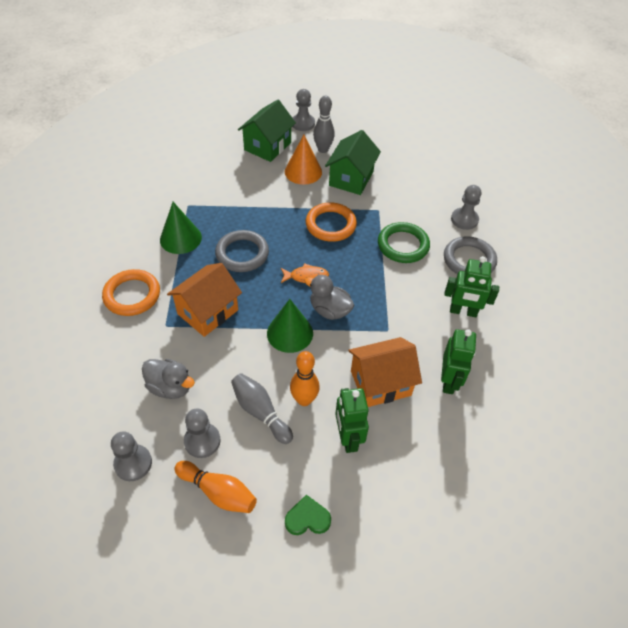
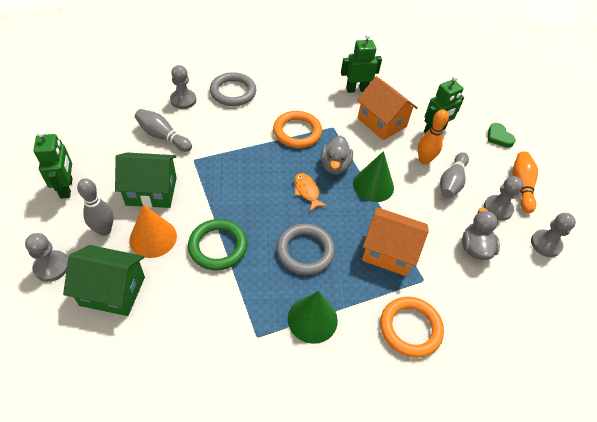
camera: 115 degrees left, 0 degrees up
orange ring [306,202,357,242] -> orange ring moved to [273,111,322,148]
green ring [378,222,430,263] -> green ring moved to [188,219,247,271]
green robot [444,256,499,317] -> green robot moved to [33,130,73,199]
none -> grey bowling pin [135,109,192,152]

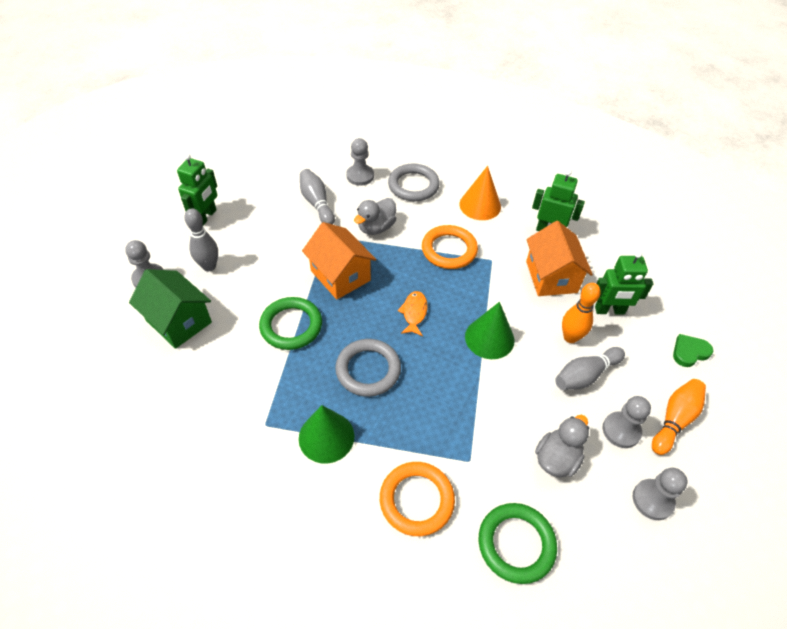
camera: 35 degrees right, 0 degrees up
green house [115,153,177,208] -> none
orange cone [129,204,177,258] -> orange cone moved to [459,166,501,220]
grey duck [321,136,353,175] -> grey duck moved to [354,198,396,235]
orange house [362,207,429,276] -> orange house moved to [302,222,377,300]
green heart [488,123,516,148] -> green heart turned 60 degrees clockwise [673,334,713,367]
none -> green ring [479,503,557,584]

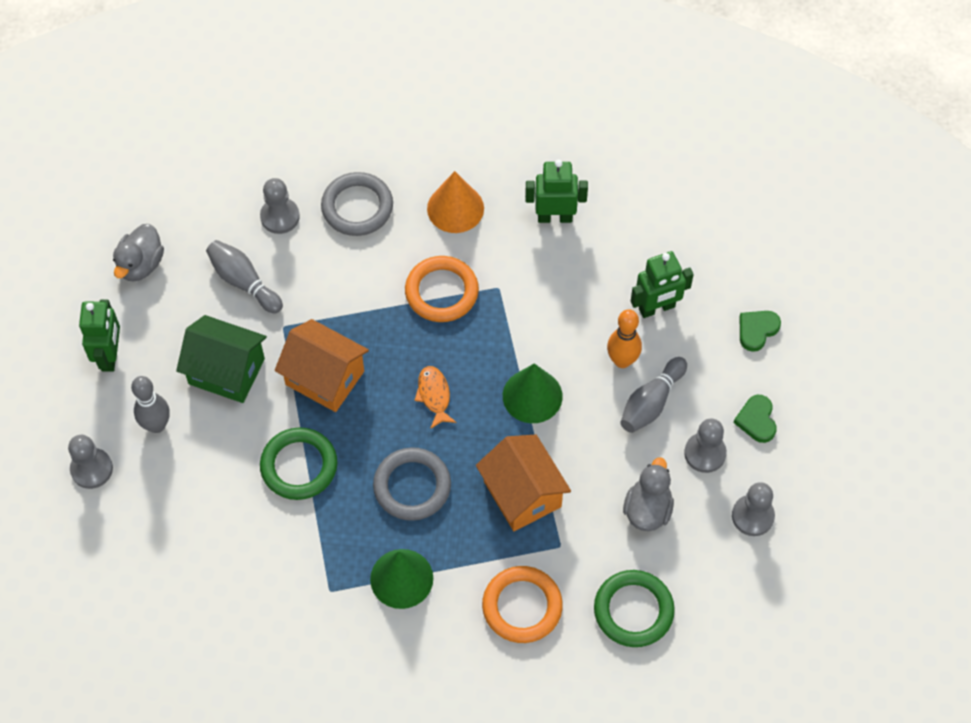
camera: 20 degrees left, 10 degrees up
green house [129,269,212,349] -> green house moved to [176,315,267,403]
grey duck [354,198,396,235] -> grey duck moved to [113,224,164,282]
orange house [526,221,593,296] -> orange house moved to [476,434,571,531]
orange bowling pin [652,379,706,455] -> green heart [734,395,777,443]

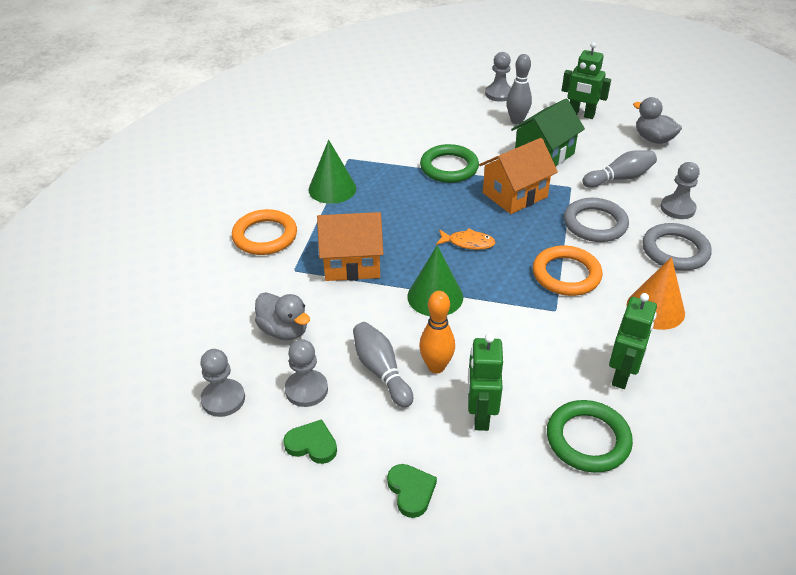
camera: 115 degrees right, 20 degrees down
grey ring [373,447,451,521] -> grey ring moved to [564,198,629,242]
green ring [594,570,675,647] -> green ring moved to [547,400,633,473]

